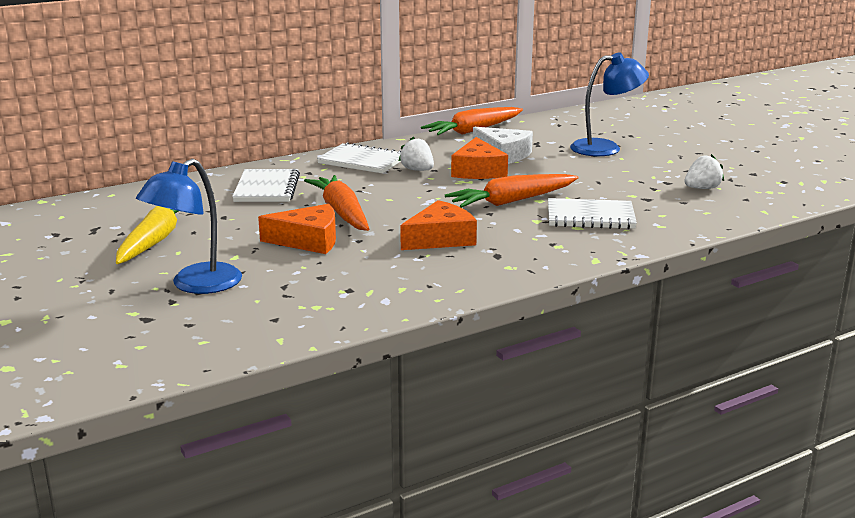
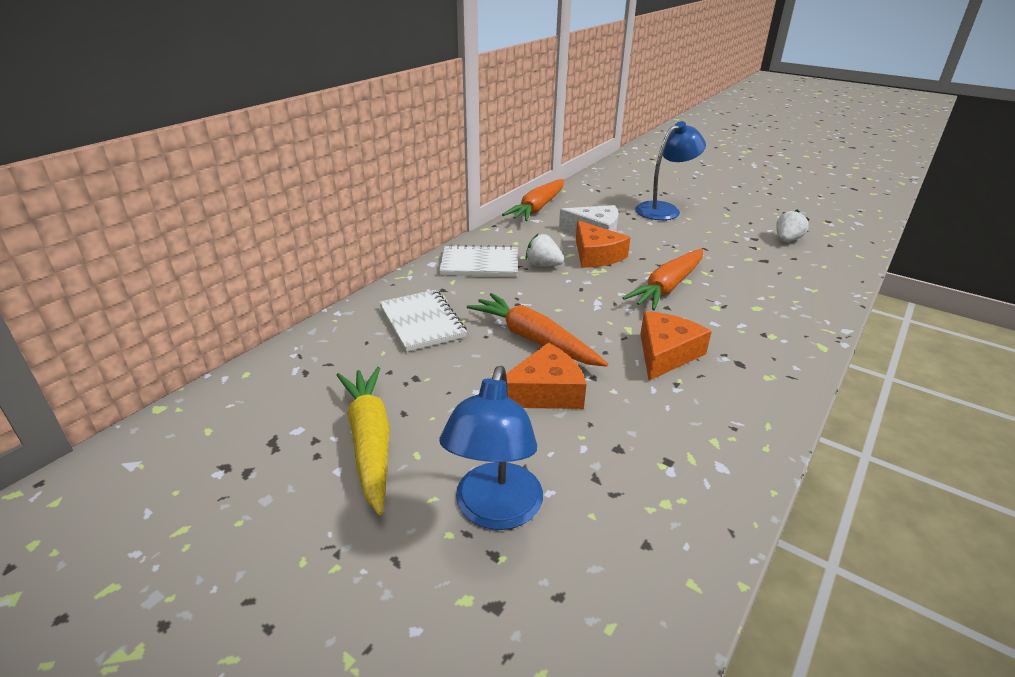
camera: 25 degrees left, 10 degrees up
white notebook [548,198,637,229] -> none

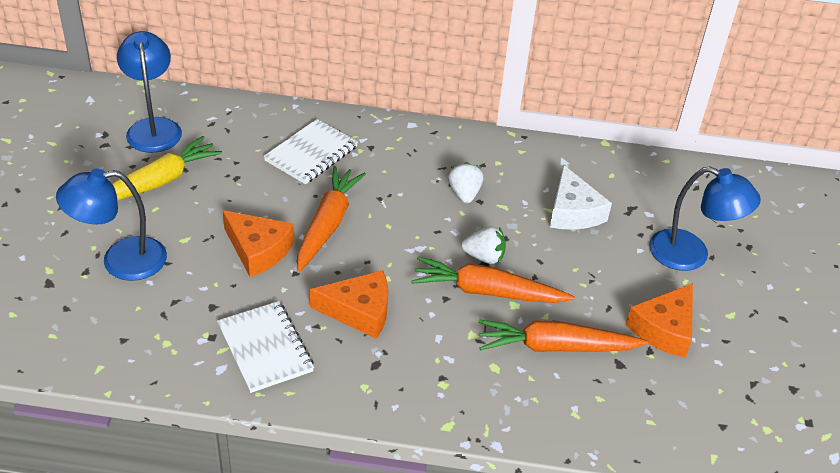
camera: 60 degrees right, 10 degrees up
white notebook [439,244,518,276] -> white notebook moved to [217,301,314,393]
orange carrot [502,179,564,221] -> orange carrot moved to [478,320,648,352]
orange cheese [576,221,630,268] -> orange cheese moved to [626,283,693,358]
white strawberry [776,209,810,242] -> white strawberry moved to [461,226,506,264]
none -> blue lamp [117,31,182,153]

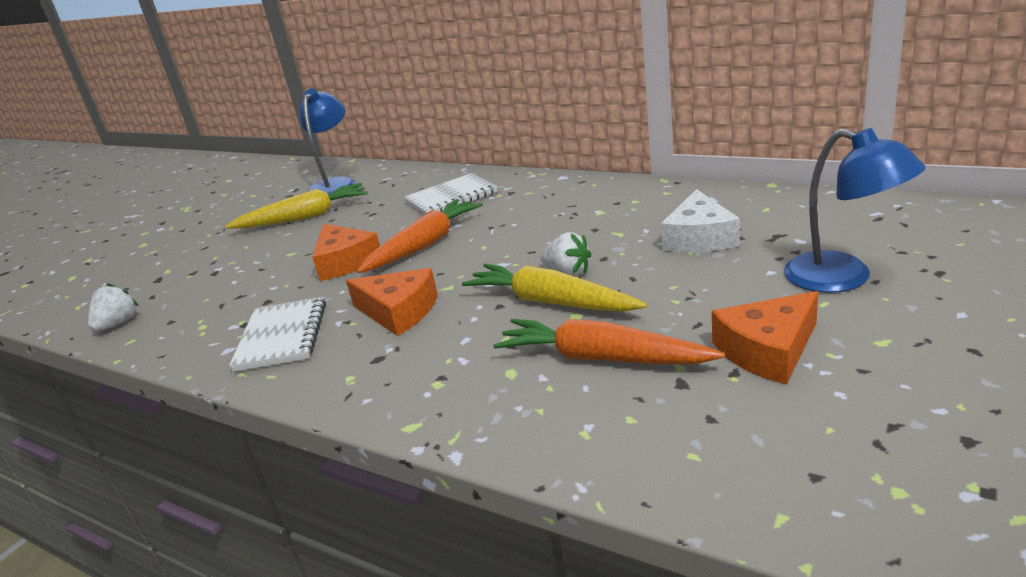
camera: 30 degrees right, 15 degrees down
blue lamp [56,168,167,281] -> none
orange carrot [411,256,575,303] -> yellow carrot [462,264,647,312]
white strawberry [448,162,484,203] -> white strawberry moved to [88,283,138,331]

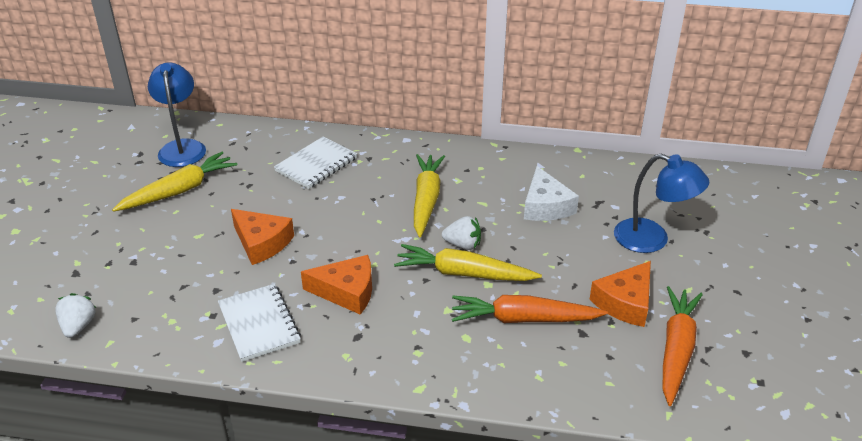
camera: 25 degrees left, 10 degrees up
orange carrot [357,199,483,273] -> orange carrot moved to [663,286,703,406]
none -> yellow carrot [414,154,445,238]

